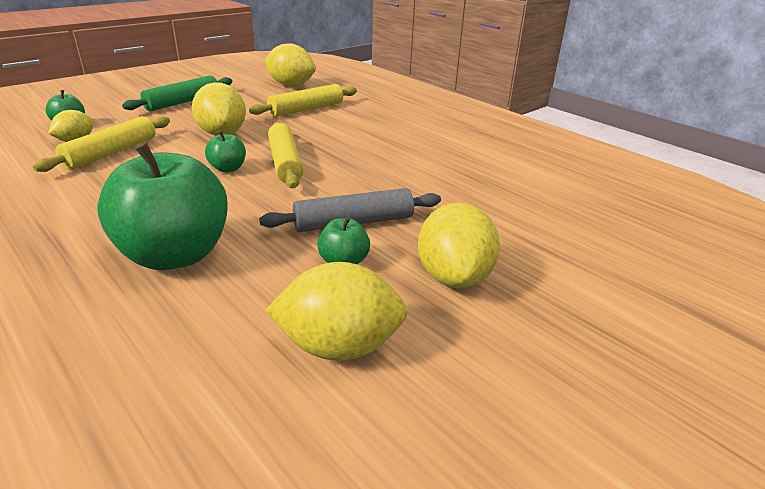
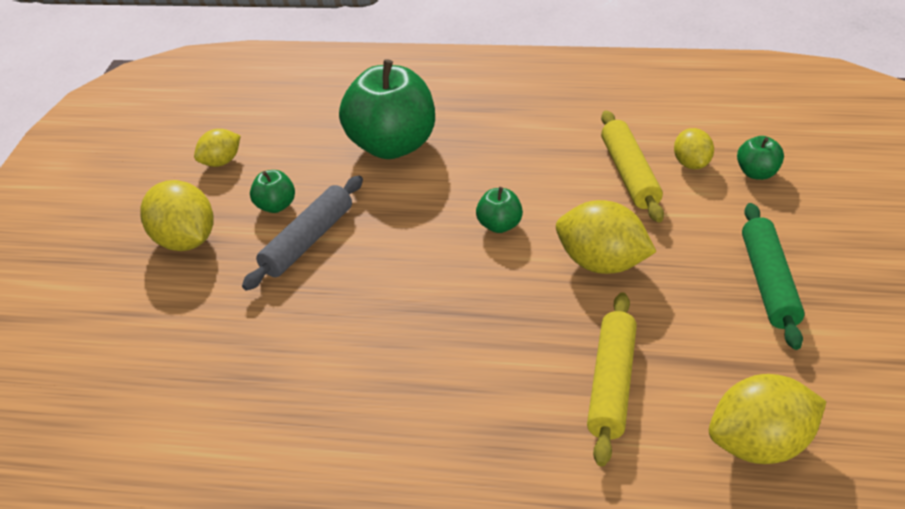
camera: 145 degrees right, 10 degrees up
yellow lemon [266,262,408,361] -> yellow lemon [194,129,240,167], size x0.59
yellow rolling pin [268,121,303,188] -> none

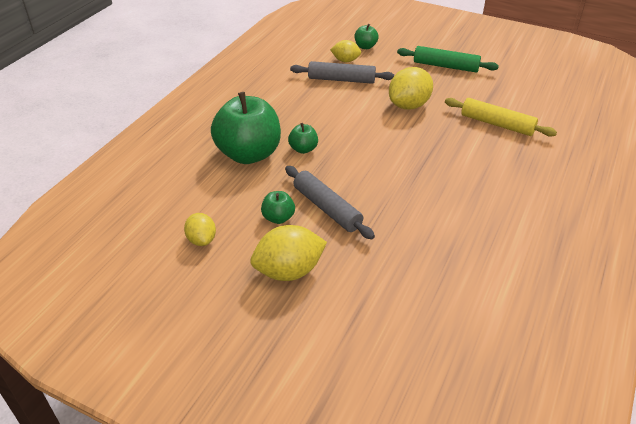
camera: 75 degrees left, 0 degrees up
green apple [476,187,523,233] -> green apple moved to [288,123,318,154]
yellow rolling pin [601,110,664,223] -> grey rolling pin [290,61,394,84]
yellow lemon [709,374,827,464] -> none

